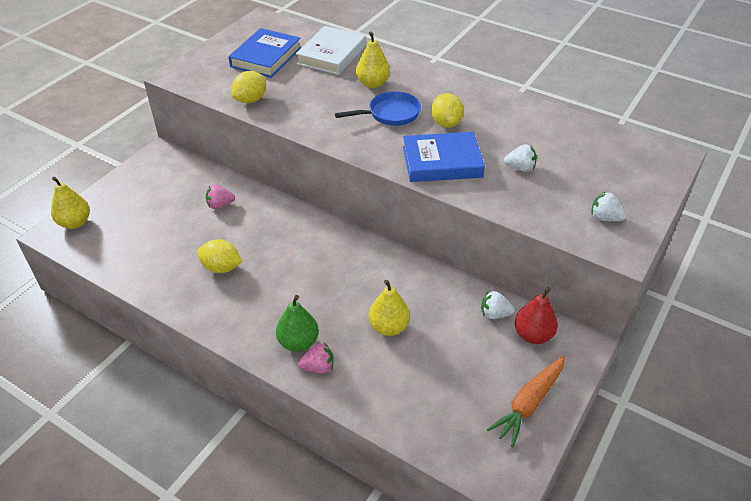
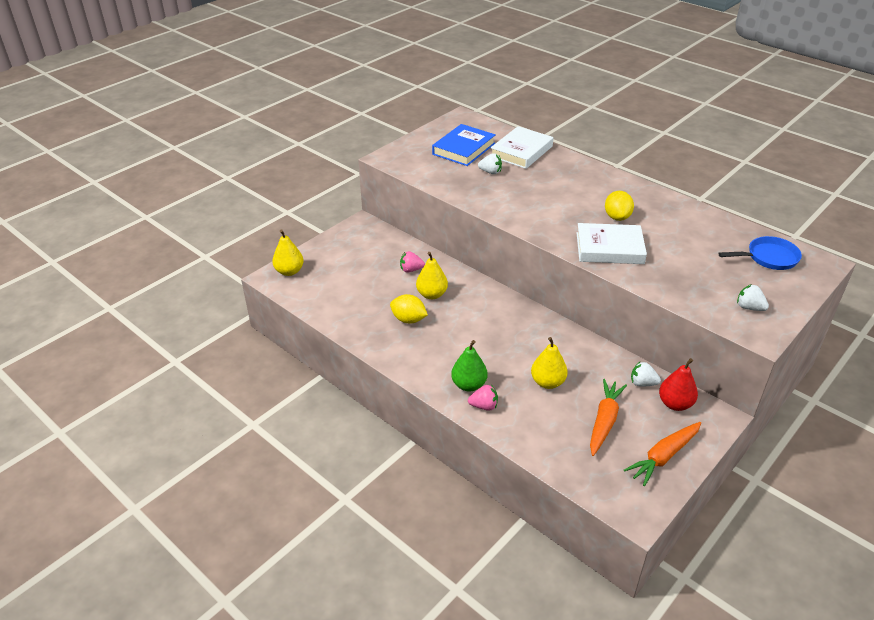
camera: 10 degrees right, 5 degrees down
yellow lemon [231,71,266,103] -> none
blue pan [335,91,421,126] -> blue pan moved to [718,236,802,270]
yellow pear [356,31,390,88] -> yellow pear moved to [416,252,448,299]
blue book [403,132,485,182] -> white book [577,223,647,264]
white strawberry [504,144,537,172] -> white strawberry moved to [478,153,502,174]
none -> orange carrot [590,379,627,456]

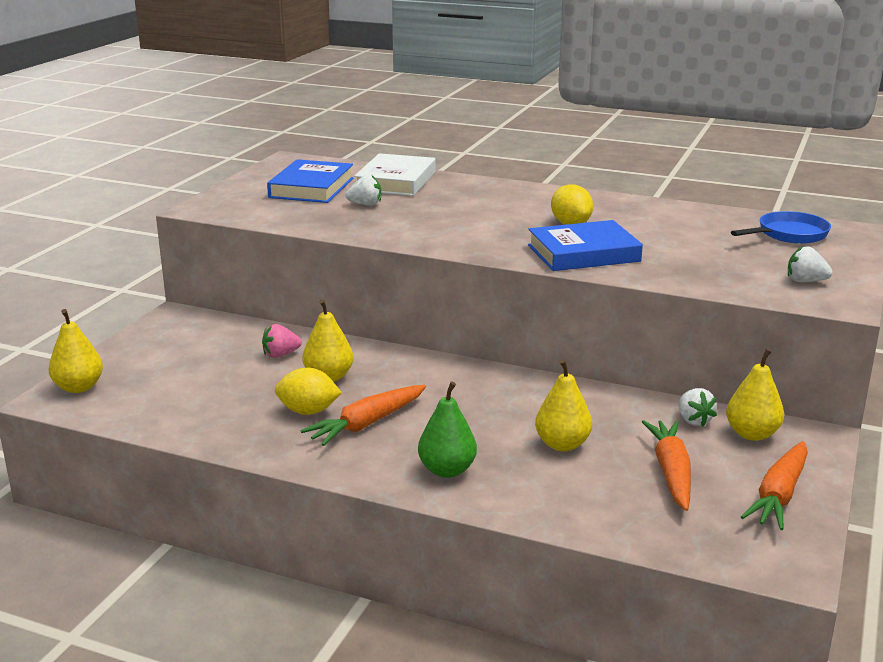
camera: 20 degrees left, 15 degrees down
pink strawberry [468,385,498,411] -> none
white book [577,223,647,264] -> blue book [528,220,643,271]
white strawberry [631,362,661,387] -> white strawberry turned 105 degrees counterclockwise [679,388,717,426]
red pear [659,358,698,411] -> yellow pear [726,349,784,441]
none -> orange carrot [301,385,426,446]

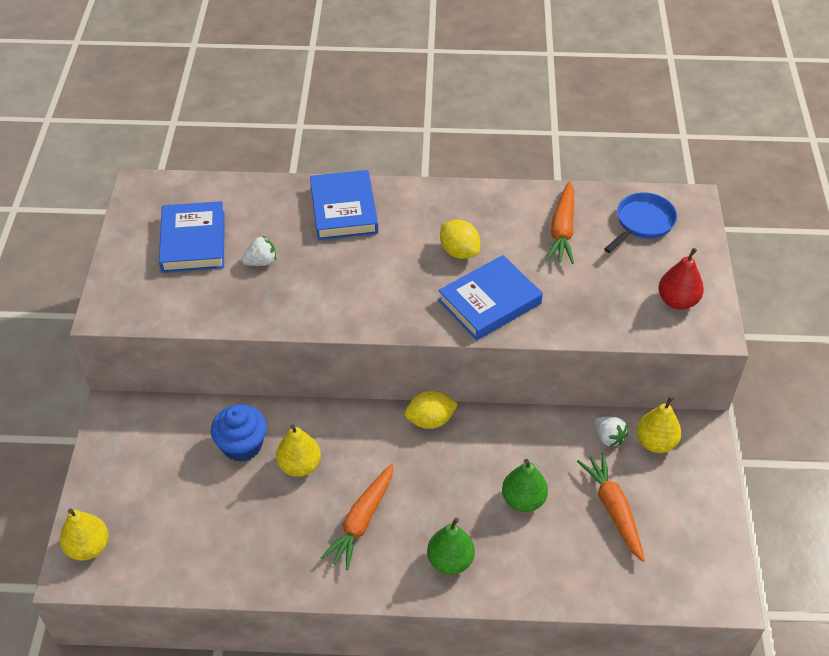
camera: 20 degrees left, 25 degrees up
pink strawberry [262,324,302,358] -> blue cupcake [211,404,267,462]
yellow lemon [275,368,342,415] -> yellow lemon moved to [405,391,458,429]
white book [354,153,435,196] -> none
yellow pear [535,359,592,451] -> green pear [502,459,548,512]
orange carrot [741,441,808,530] -> orange carrot moved to [546,181,574,264]
white strawberry [788,246,833,282] -> red pear [658,248,704,310]
none -> blue book [310,170,378,240]

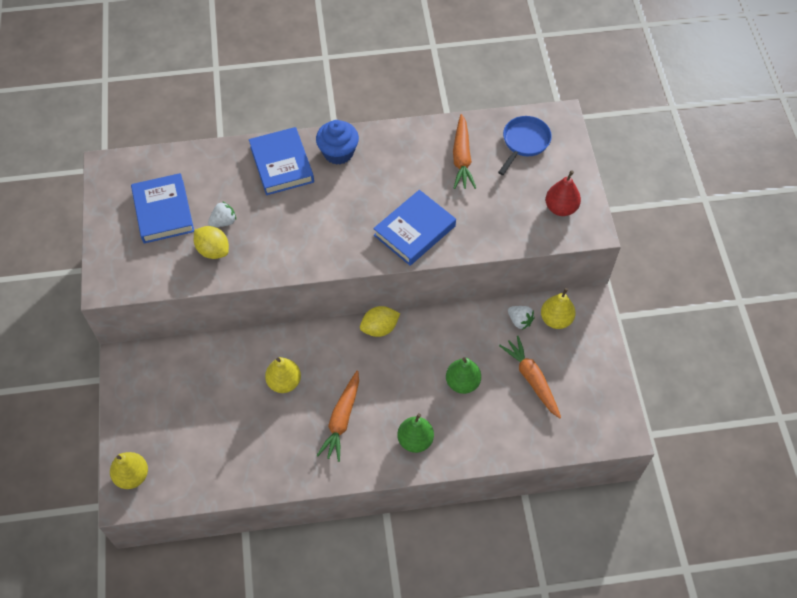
camera: 10 degrees left, 10 degrees up
blue cupcake [211,404,267,462] -> blue cupcake moved to [316,120,359,165]
yellow lemon [440,219,480,259] -> yellow lemon moved to [194,226,229,259]

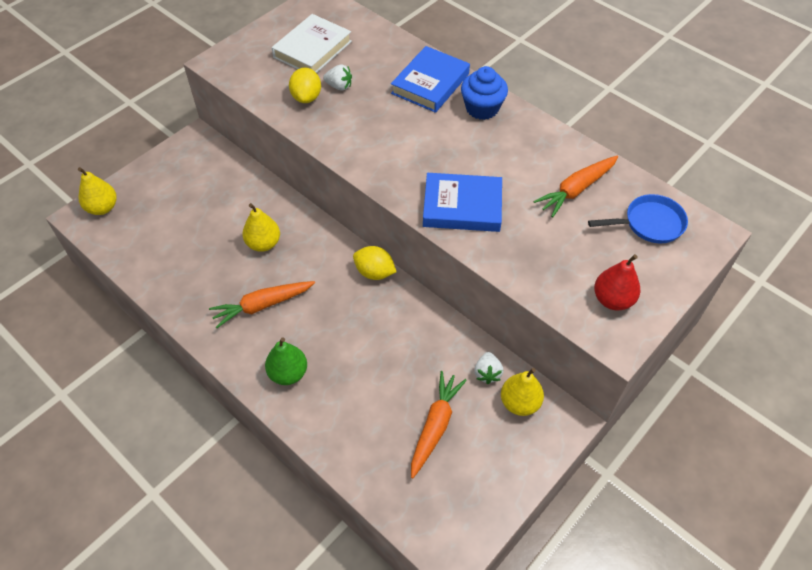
camera: 50 degrees right, 5 degrees down
blue book [131,173,194,244] -> white book [272,14,352,73]
green pear [446,357,481,394] -> none

